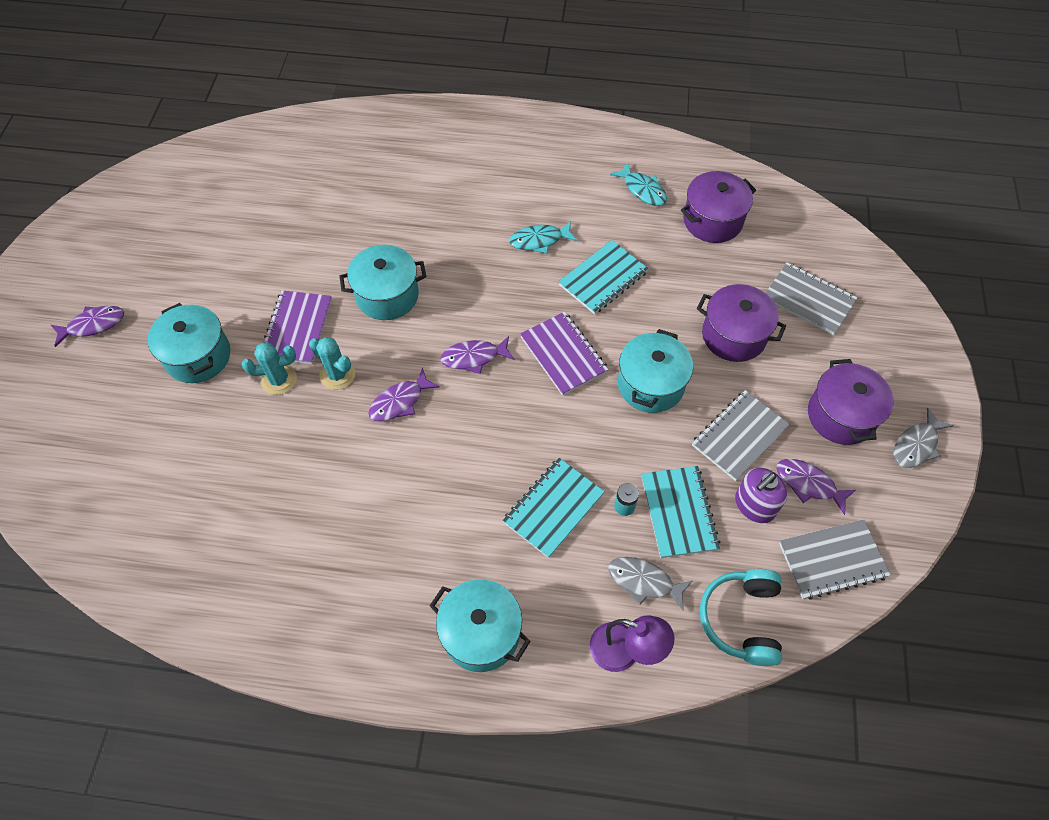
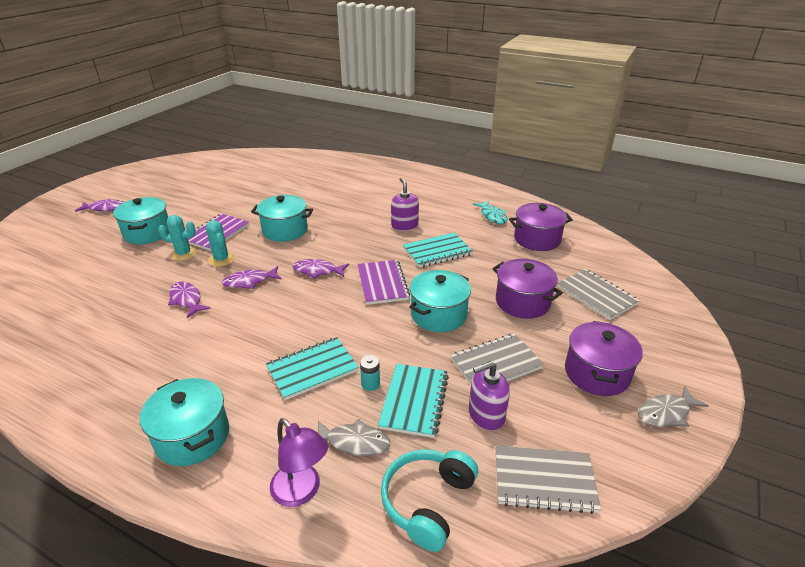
camera: 20 degrees right, 25 degrees down
turquoise fish [509,221,578,254] -> purple soap dispenser [391,178,419,231]
grey fish [608,557,692,611] -> grey fish turned 150 degrees clockwise [318,419,390,456]
purple fish [776,459,856,515] -> purple fish moved to [168,281,211,318]

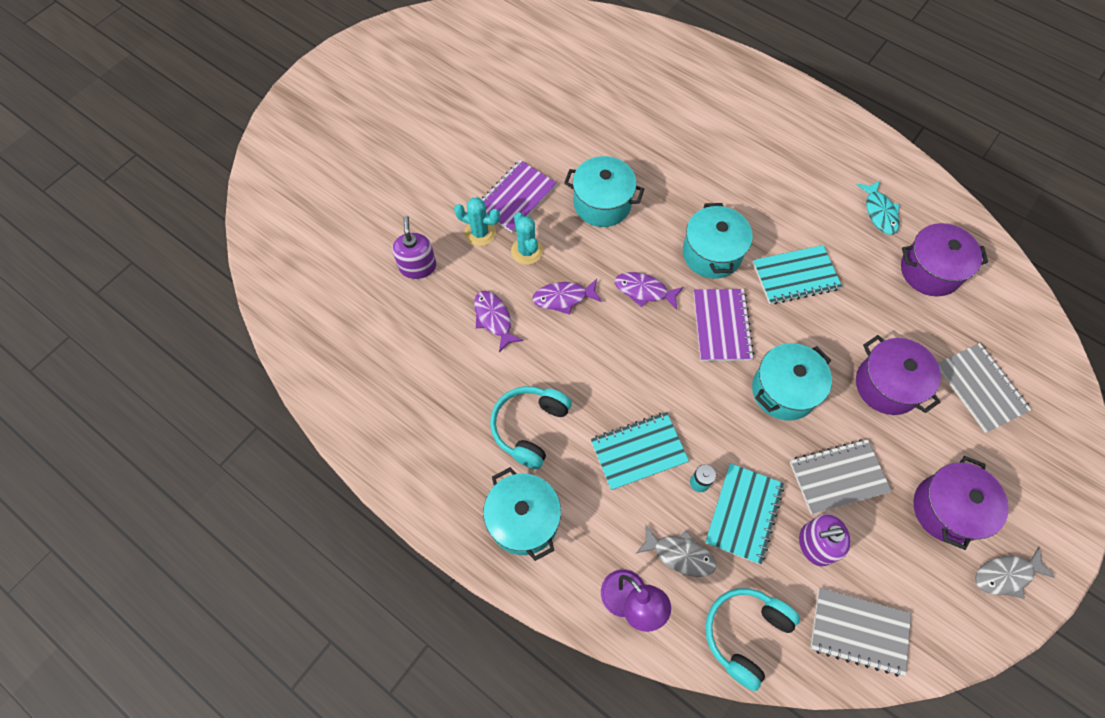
camera: 10 degrees right, 30 degrees up
purple fish [75,199,124,212] -> none
turquoise pot [113,197,169,244] -> turquoise pot moved to [683,203,753,279]
purple soap dispenser [391,178,419,231] -> purple soap dispenser moved to [392,216,436,279]
none -> turquoise headphones [490,386,572,469]

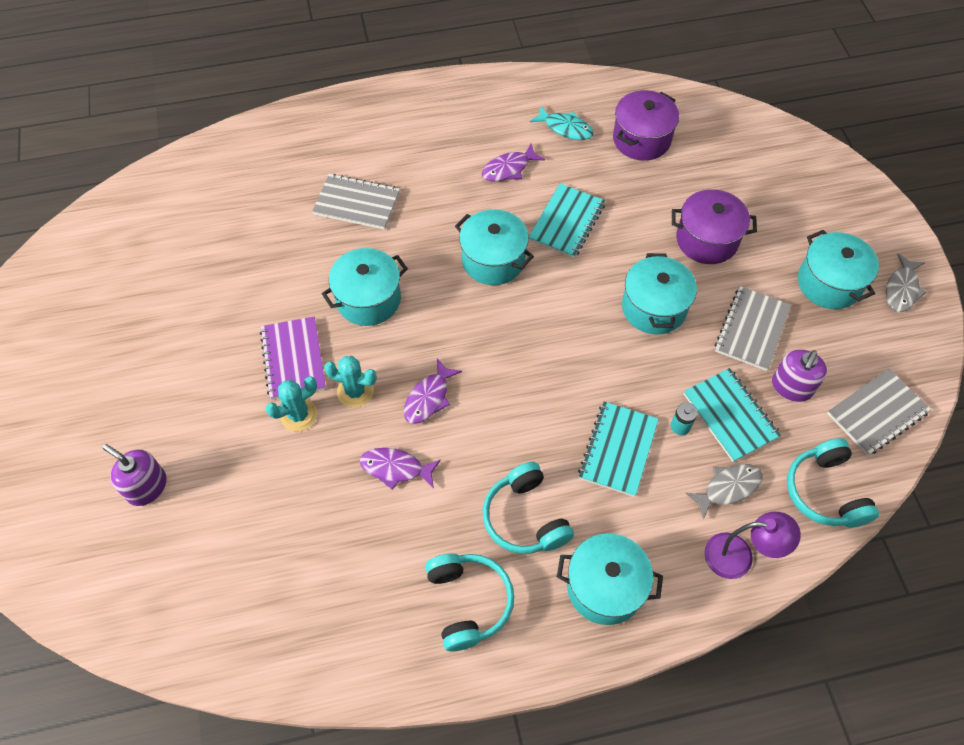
camera: 50 degrees left, 5 degrees down
purple soap dispenser [392,216,436,279] -> purple soap dispenser moved to [103,444,167,506]
purple fish [615,272,683,310] -> purple fish moved to [482,144,545,182]
purple notebook [694,289,754,361] -> none
purple pot [913,456,1009,550] -> turquoise pot [798,230,879,309]
grey notebook [938,343,1031,433] -> grey notebook moved to [312,174,400,230]
none -> turquoise headphones [425,554,514,651]

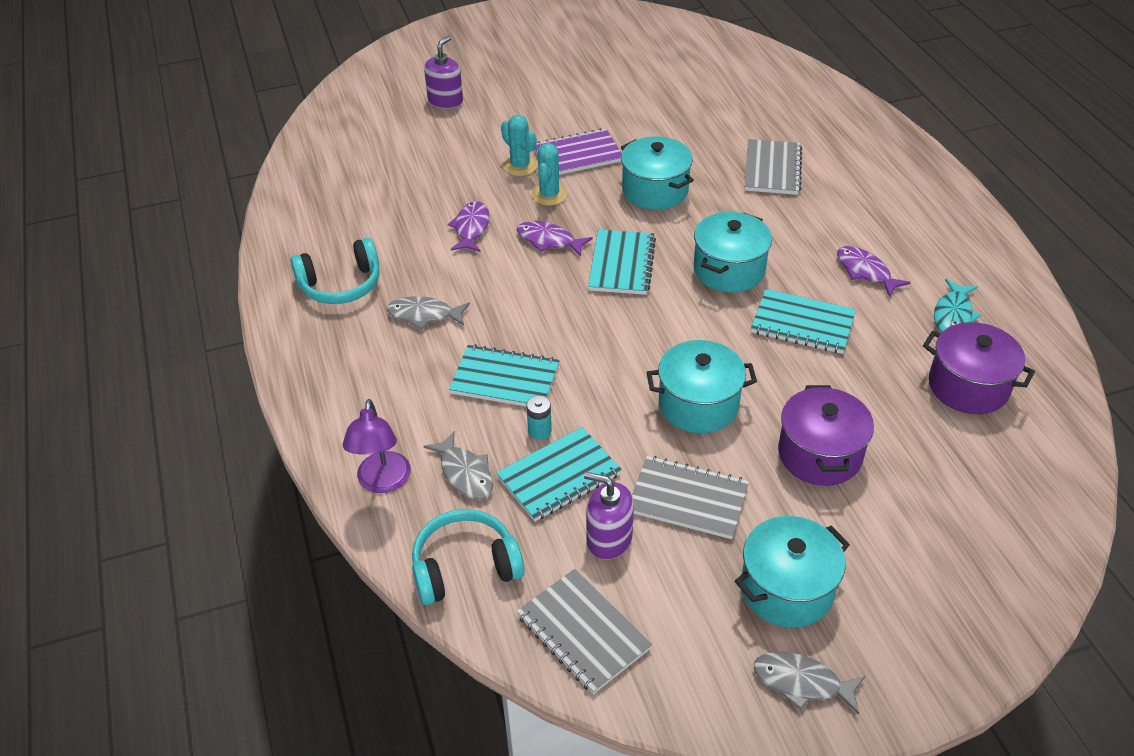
camera: 85 degrees right, 15 degrees down
turquoise headphones [483,462,574,554] -> grey fish [387,296,470,330]
turquoise pot [557,533,663,625] -> none
none -> turquoise notebook [588,230,656,295]

